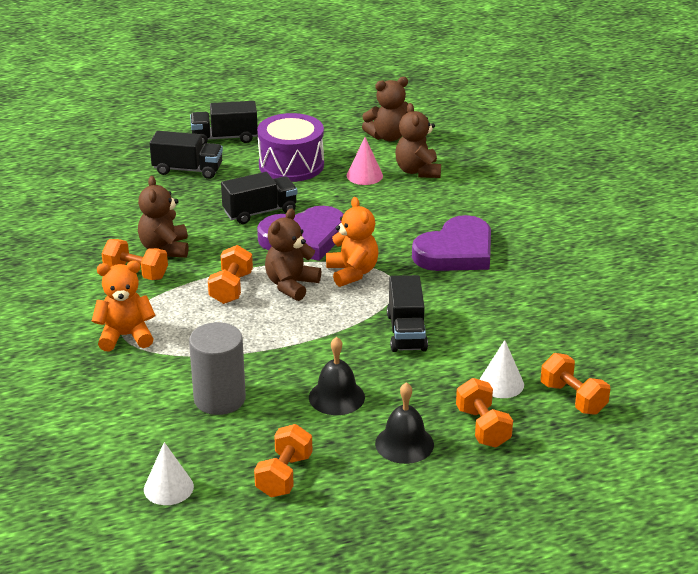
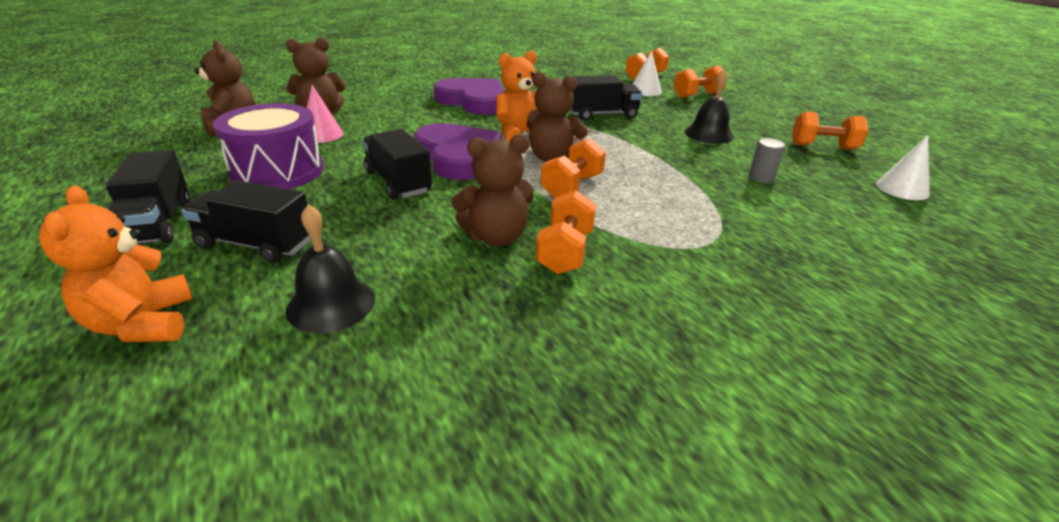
camera: 100 degrees left, 0 degrees up
orange teddy bear [92,261,155,352] -> orange teddy bear moved to [39,185,193,342]
black truck [150,131,223,179] -> black truck turned 75 degrees counterclockwise [181,180,311,263]
grey cylinder [189,322,246,415] -> grey cylinder [749,138,785,183], size x0.48
orange dumbbell [208,245,253,304] -> orange dumbbell turned 60 degrees counterclockwise [541,138,606,198]
black bell [375,382,434,464] -> black bell moved to [286,204,375,333]

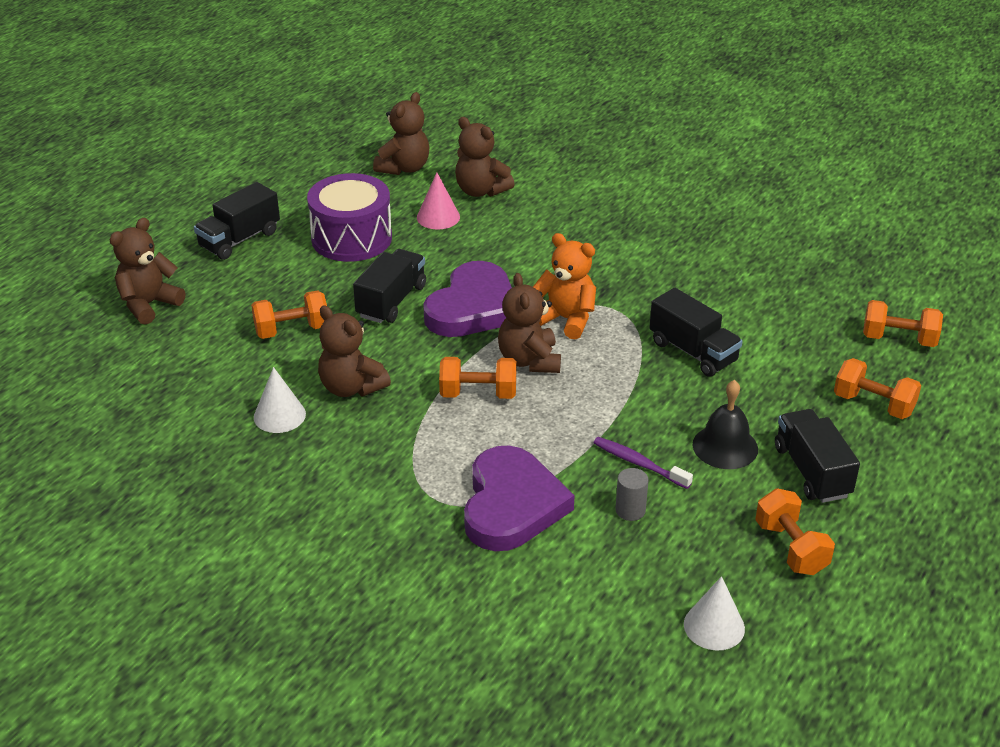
camera: 60 degrees right, 5 degrees up
orange teddy bear [39,185,193,342] -> brown teddy bear [109,218,186,325]
black truck [181,180,311,263] -> black truck moved to [775,409,860,503]
black bell [286,204,375,333] -> none
purple heart [434,78,505,115] -> purple heart moved to [464,446,575,551]
orange dumbbell [536,190,596,274] -> orange dumbbell moved to [251,290,327,339]
white cone [633,50,662,96] -> white cone moved to [254,367,306,433]
none -> purple toothbrush [593,437,693,489]

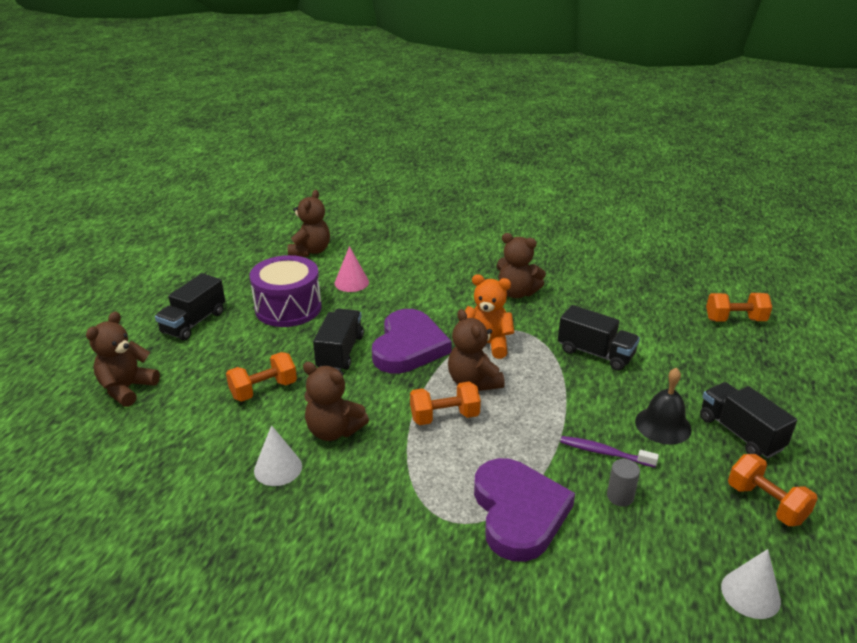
camera: 15 degrees left, 5 degrees down
brown teddy bear [455,117,515,197] -> brown teddy bear moved to [497,233,546,298]
orange dumbbell [834,358,921,419] -> none

